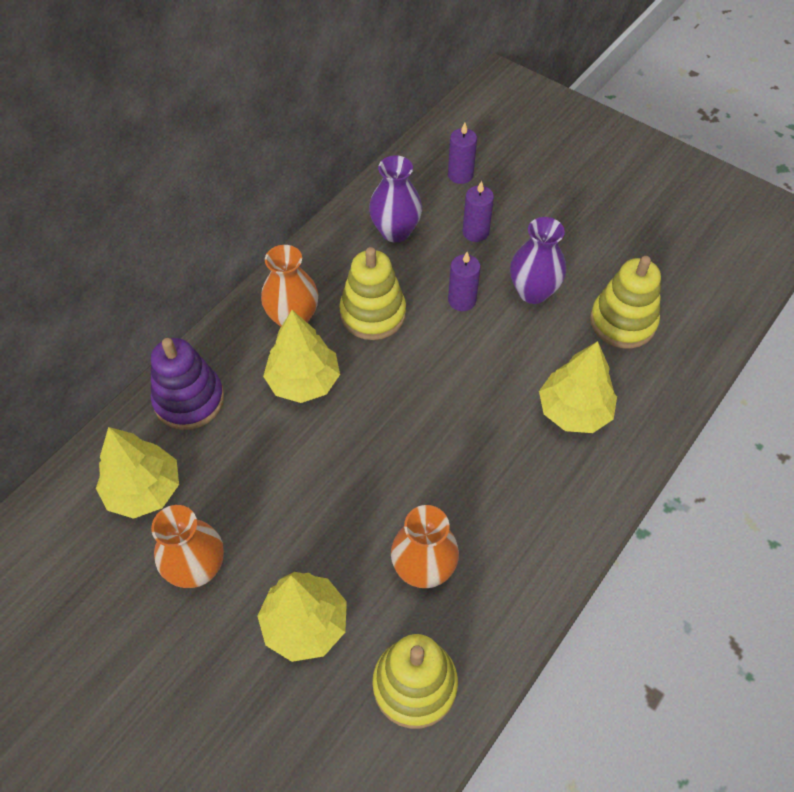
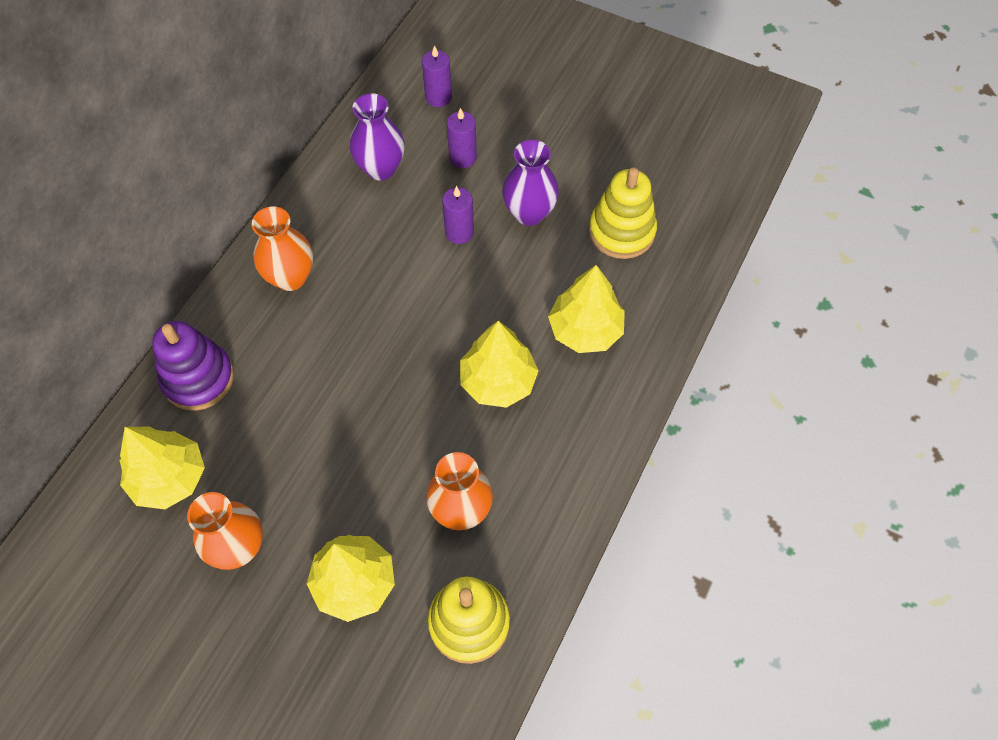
camera: 10 degrees left, 5 degrees up
yellow tree [263,310,340,403] -> yellow tree moved to [460,321,539,408]
yellow stacking toy [339,247,406,340] -> none

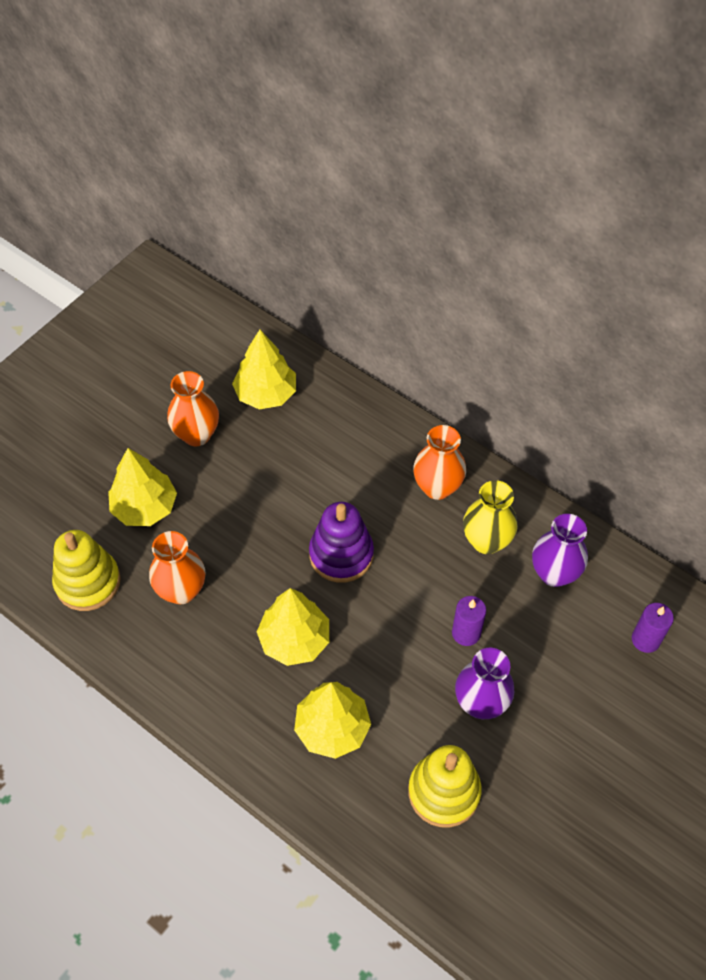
camera: 100 degrees right, 5 degrees down
purple stacking toy [152,321,234,411] -> purple stacking toy moved to [309,502,374,583]
purple candle [447,108,477,168] -> none
none -> yellow vase [463,480,518,554]

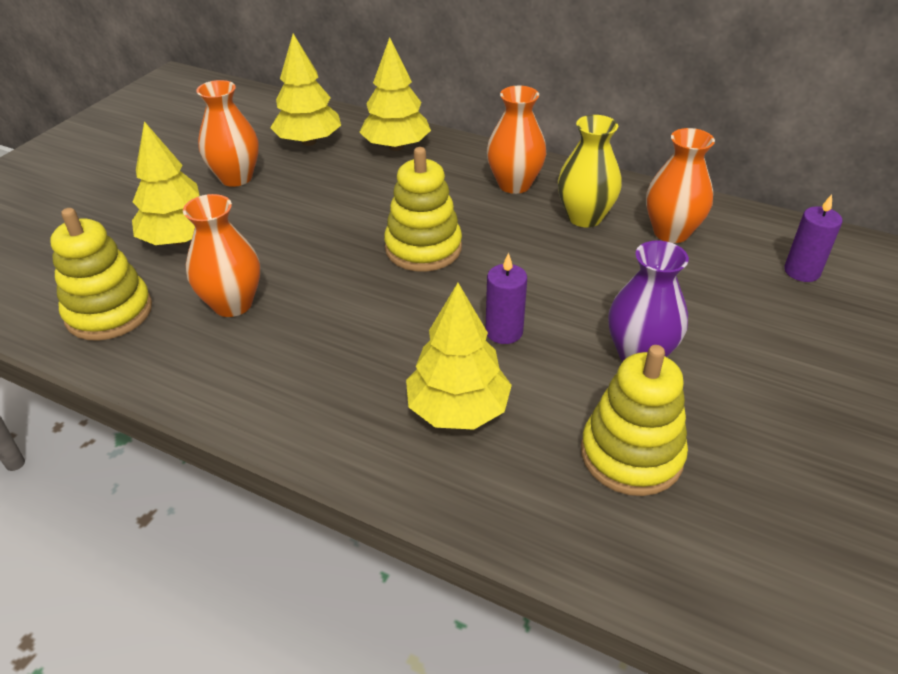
camera: 10 degrees left, 15 degrees down
yellow tree [257,588,329,666] -> yellow tree moved to [359,37,431,151]
purple stacking toy [309,502,374,583] -> yellow stacking toy [384,147,462,272]
purple candle [452,596,486,646] -> purple candle moved to [485,253,527,344]
purple vase [532,514,588,587] -> orange vase [646,128,715,243]

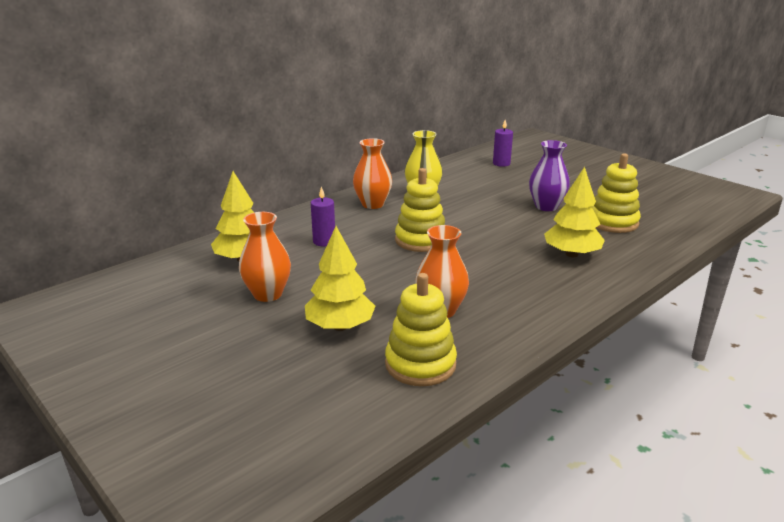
camera: 70 degrees left, 15 degrees down
yellow tree [359,37,431,151] -> none
purple candle [485,253,527,344] -> purple candle moved to [311,186,335,246]
orange vase [646,128,715,243] -> none

